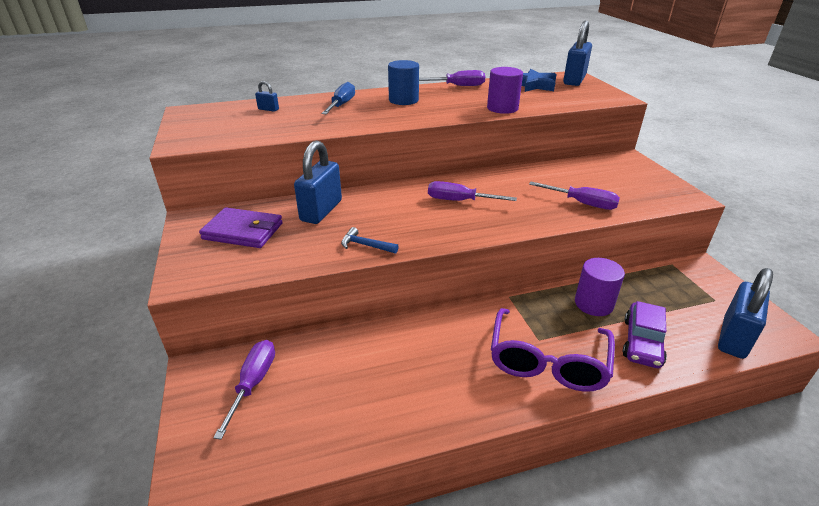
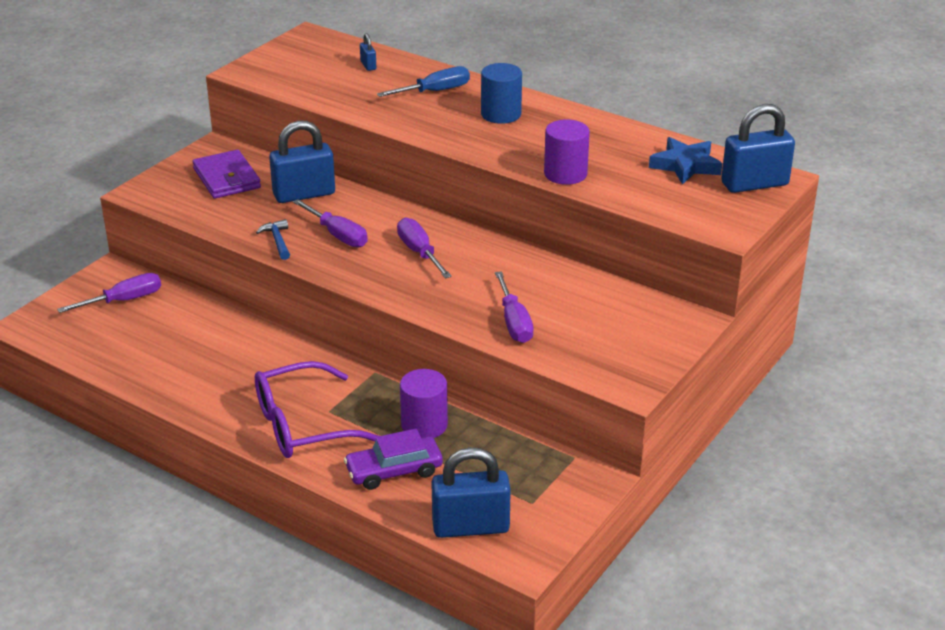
camera: 50 degrees right, 0 degrees up
purple screwdriver [419,70,485,86] -> purple screwdriver moved to [293,199,368,247]

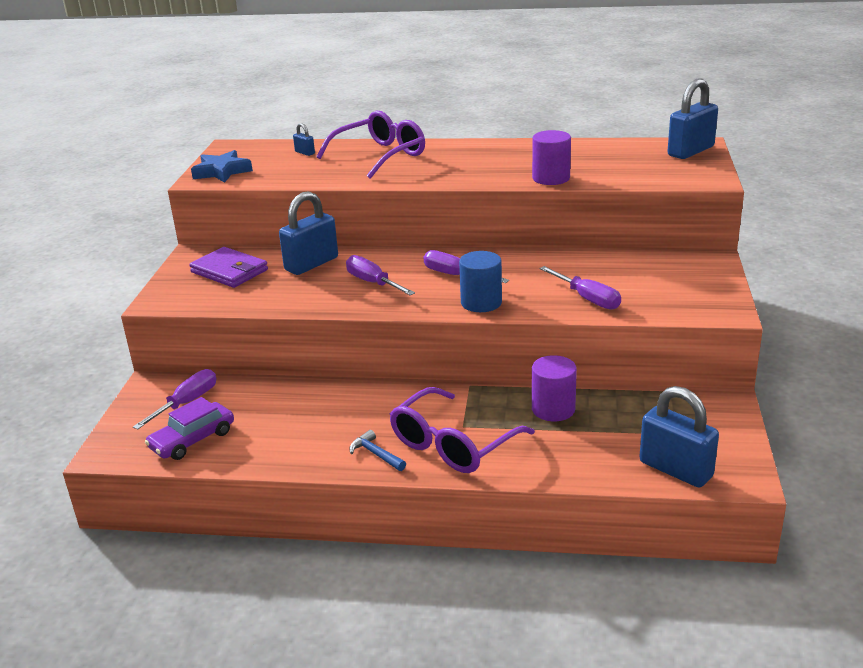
camera: 25 degrees left, 5 degrees down
blue hammer [256,219,290,260] -> blue hammer moved to [349,430,406,471]
purple screwdriver [293,199,368,247] -> purple screwdriver turned 150 degrees counterclockwise [346,255,415,295]
purple car [344,429,443,490] -> purple car moved to [145,397,234,460]
blue screwdriver [377,66,470,97] -> purple glasses [316,111,425,179]
blue padlock [431,447,511,538] -> blue padlock turned 75 degrees clockwise [639,386,719,488]
blue cylinder [481,63,522,124] -> blue cylinder moved to [459,251,502,312]
blue star [649,137,722,185] -> blue star moved to [191,150,253,183]

